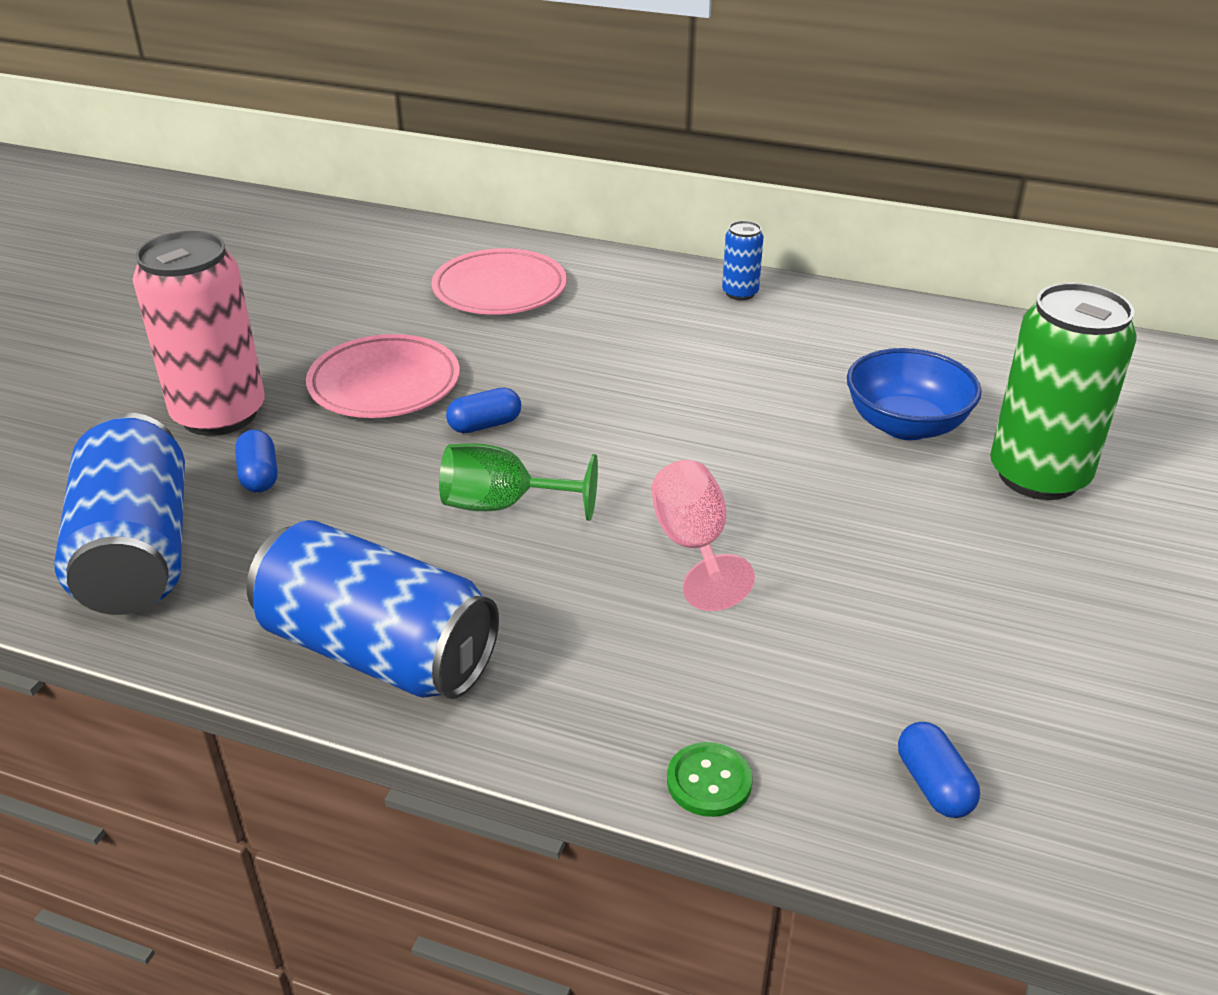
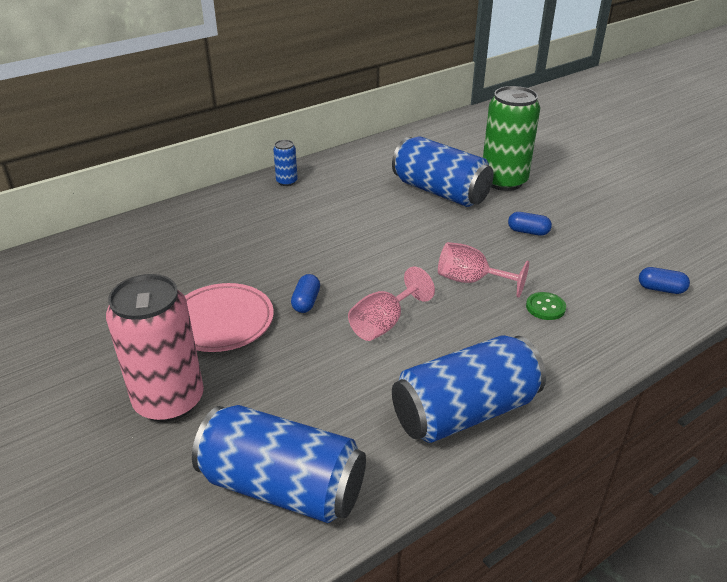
camera: 55 degrees left, 0 degrees up
blue capsule [235,430,278,493] -> blue capsule moved to [508,212,552,236]
pink plate [431,248,567,315] -> none
green goblet [439,443,598,521] -> pink goblet [348,267,435,341]
green button [667,742,753,817] -> green button moved to [526,292,566,320]
blue bowl [847,348,982,440] -> blue can [392,136,494,207]

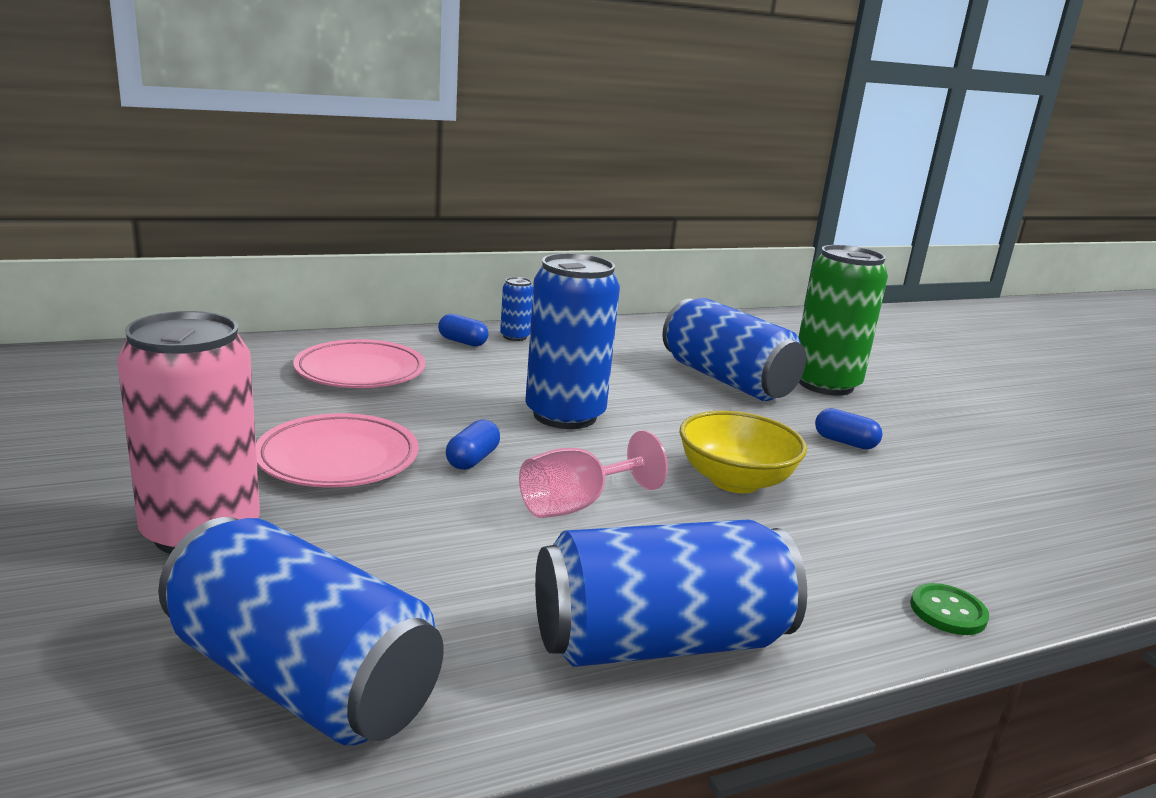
camera: 10 degrees right, 15 degrees down
pink goblet [438,242,529,298] -> yellow bowl [680,411,807,493]
green button [526,292,566,320] -> green button moved to [910,583,989,635]
blue capsule [639,267,690,294] -> blue capsule moved to [438,314,489,347]
none -> pink plate [293,339,425,388]
none -> blue can [525,253,620,429]

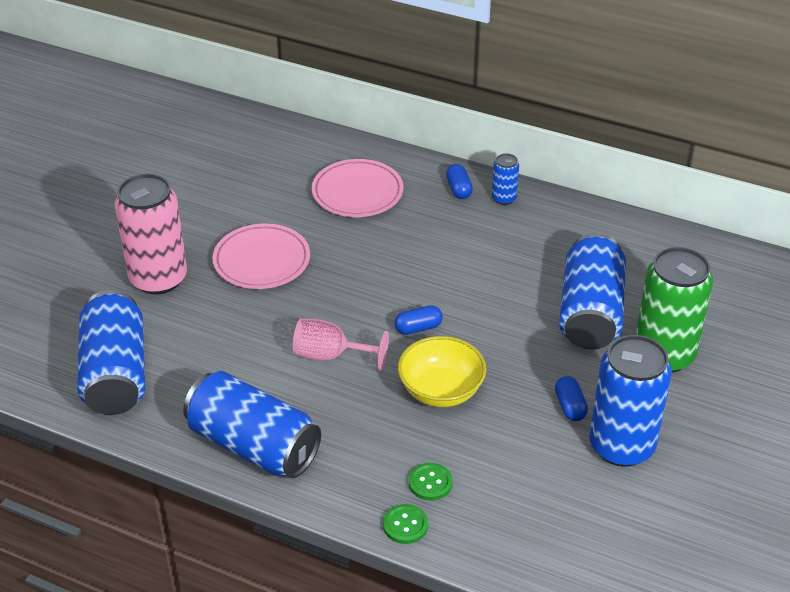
camera: 50 degrees right, 20 degrees up
blue capsule [446,420,500,470] -> blue capsule moved to [394,305,443,335]
blue can [525,253,620,429] -> blue can moved to [589,335,672,467]
none -> green button [409,463,453,500]

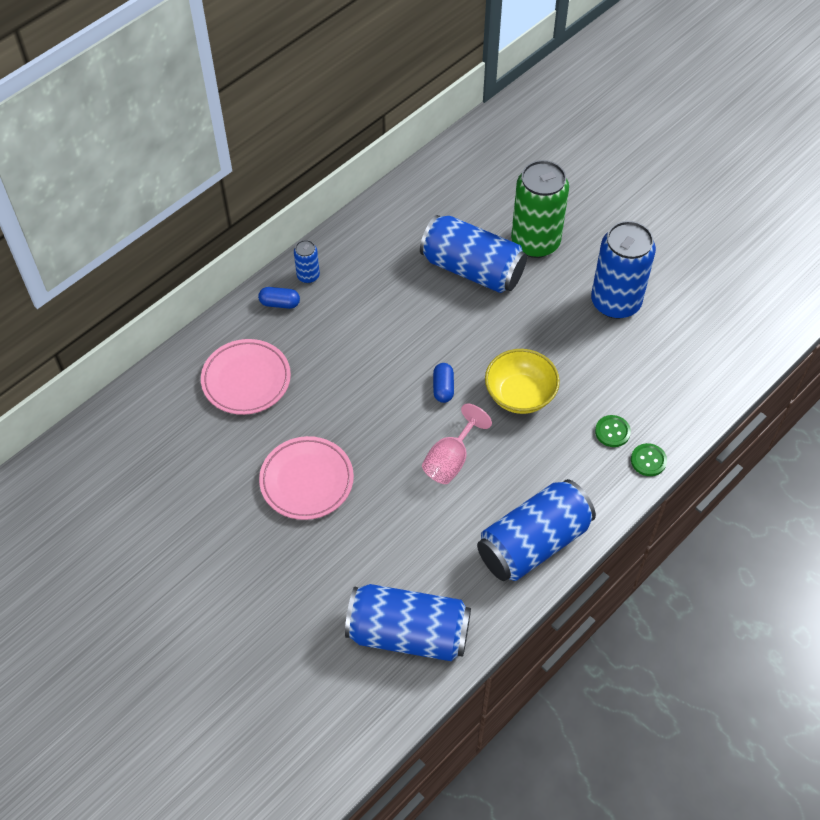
camera: 70 degrees left, 15 degrees up
pink can [115,174,187,295] -> none
blue capsule [555,376,588,421] -> none

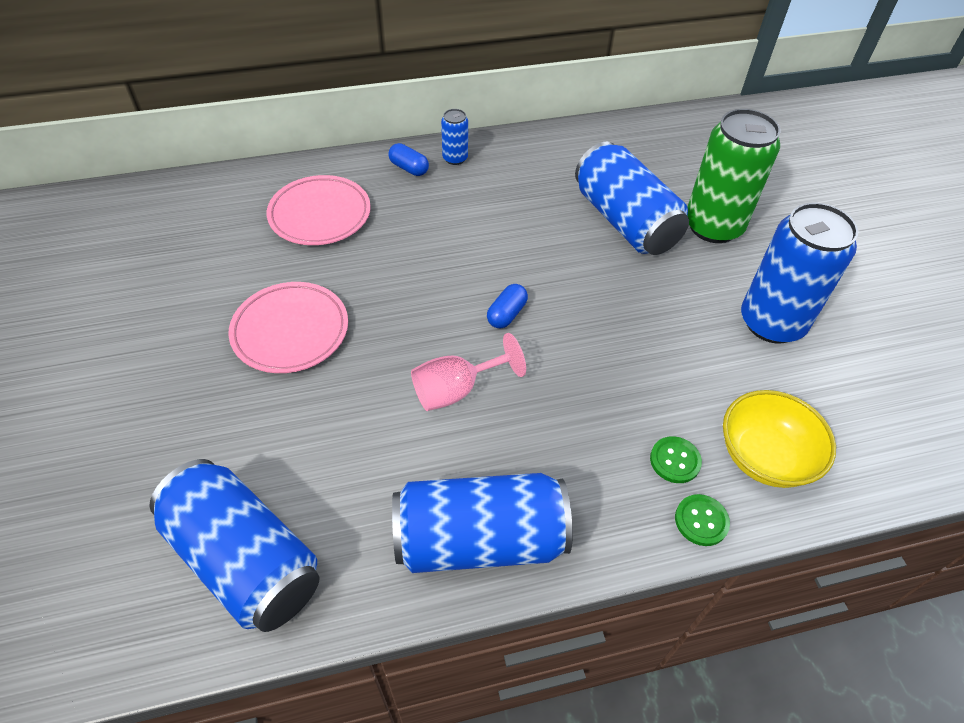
camera: 30 degrees right, 5 degrees down
yellow bowl [485,349,560,414] -> yellow bowl moved to [723,390,836,488]

